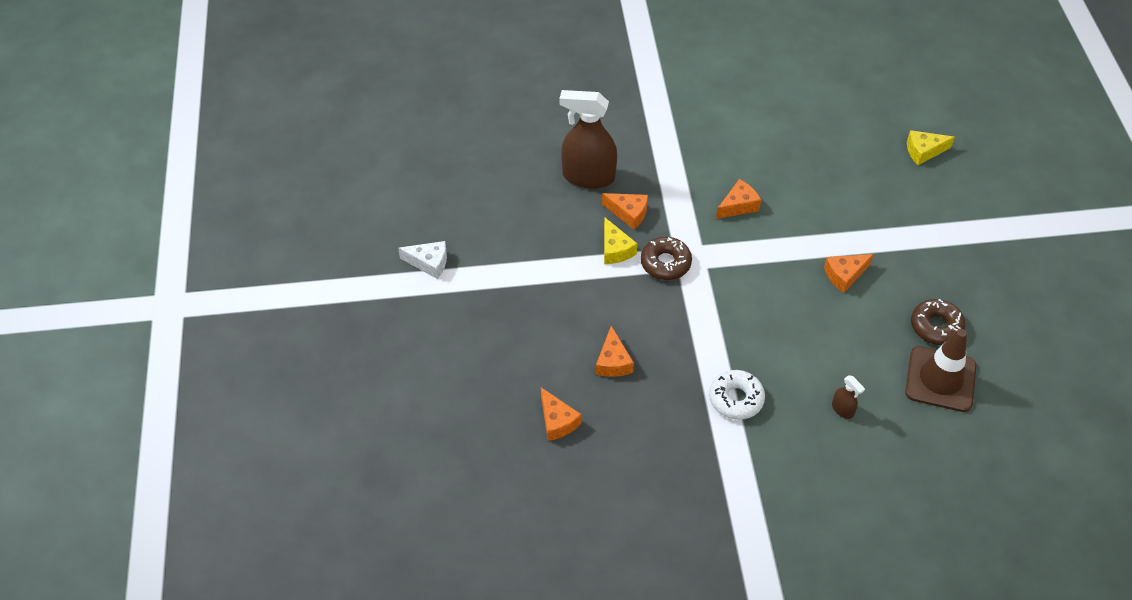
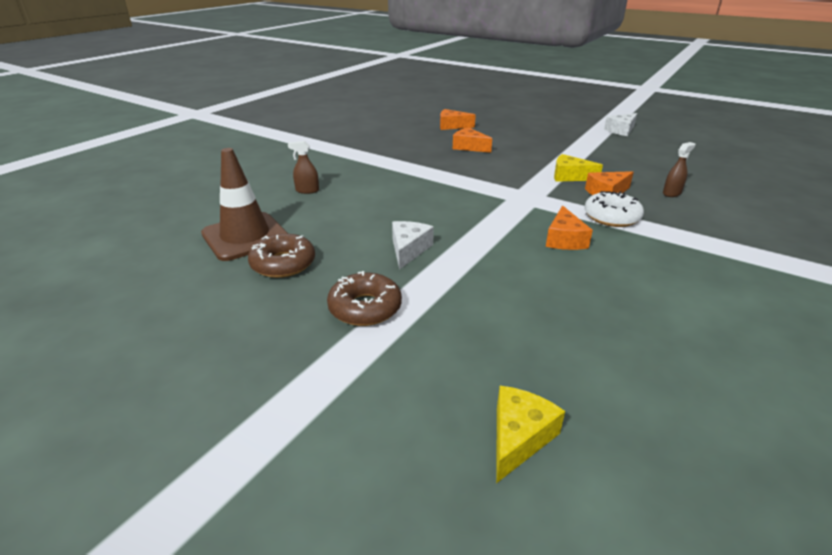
camera: 130 degrees right, 20 degrees down
brown spray bottle [559,90,617,189] -> brown spray bottle [663,142,695,197], size x0.42
brown donut [641,237,692,280] -> brown donut moved to [327,271,402,326]
white donut [709,370,765,420] -> white donut moved to [584,191,644,227]
orange cheese [824,254,874,293] -> white cheese [392,221,434,270]

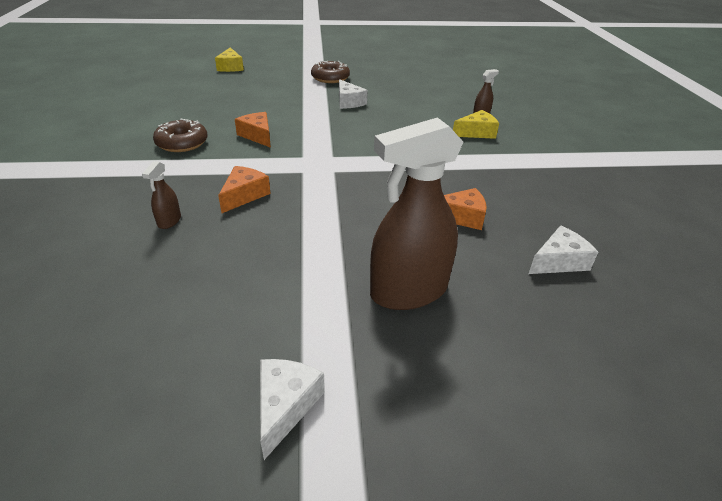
camera: 140 degrees right, 5 degrees up
brown traffic cone [201,148,288,261] -> none
brown donut [248,234,315,278] -> brown donut moved to [153,119,208,152]
orange cheese [440,109,476,130] -> white cheese [529,225,598,274]
yellow cheese [554,154,603,182] -> yellow cheese moved to [453,110,499,139]
white donut [584,191,644,227] -> none
none -> brown spray bottle [370,117,463,310]

